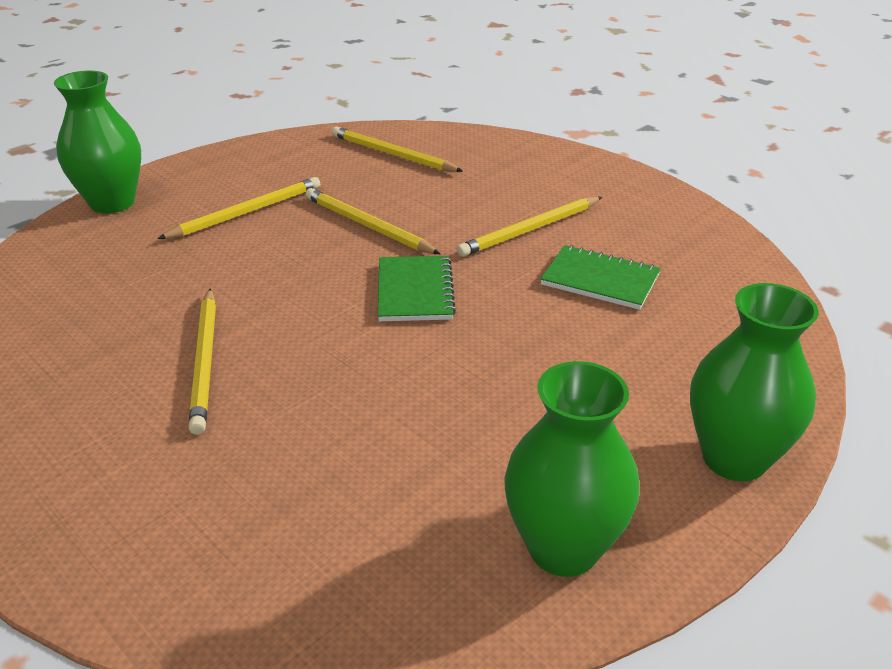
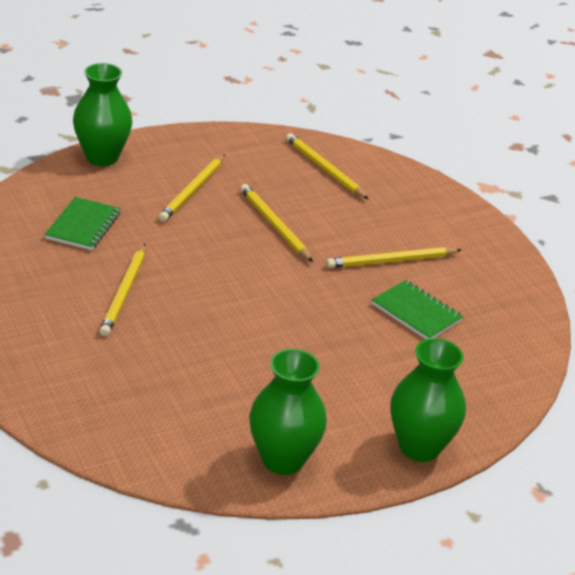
camera: 15 degrees right, 0 degrees up
yellow pencil [157,177,320,239] -> yellow pencil turned 135 degrees clockwise [159,154,225,222]
green notebook [378,256,456,321] -> green notebook moved to [45,197,121,250]

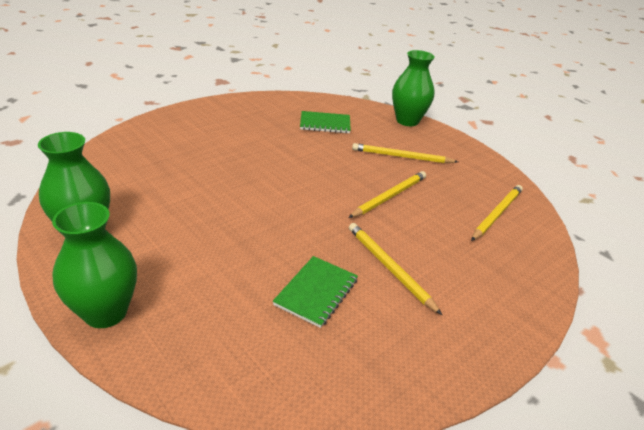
camera: 75 degrees right, 0 degrees up
yellow pencil [100,244,146,336] -> none

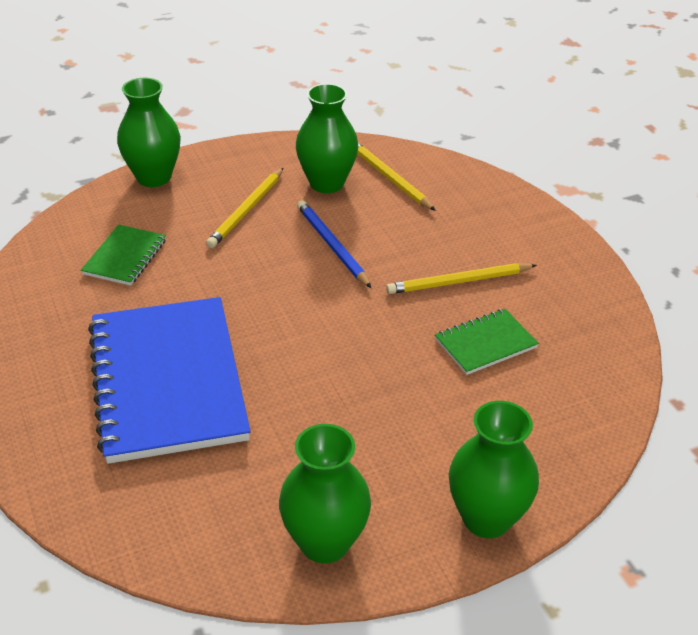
camera: 70 degrees left, 5 degrees up
green notebook [273,256,358,328] -> green notebook turned 75 degrees counterclockwise [435,309,539,375]
yellow pencil [348,171,426,218] -> blue pencil [297,200,371,288]
none -> blue notebook [88,297,251,464]
none -> green vase [296,84,358,193]

